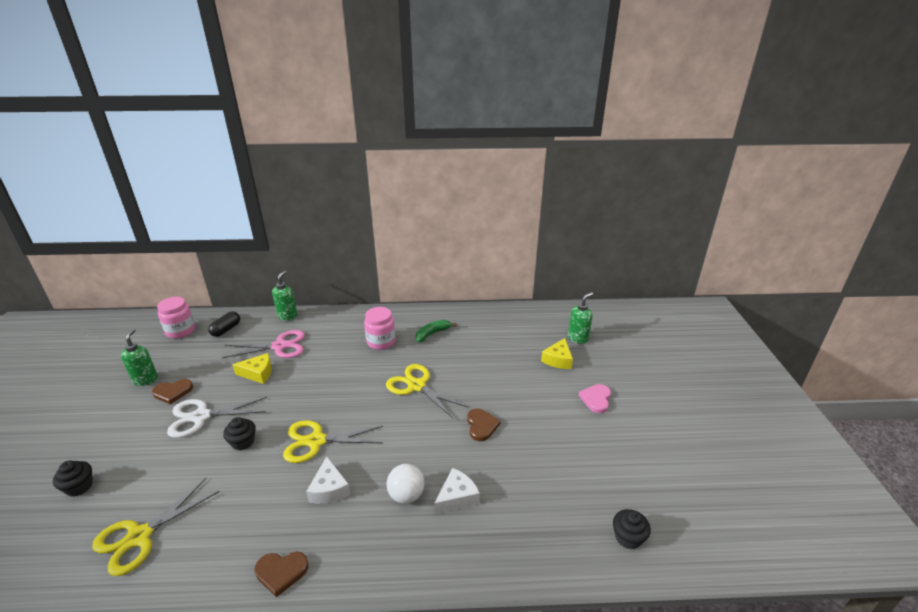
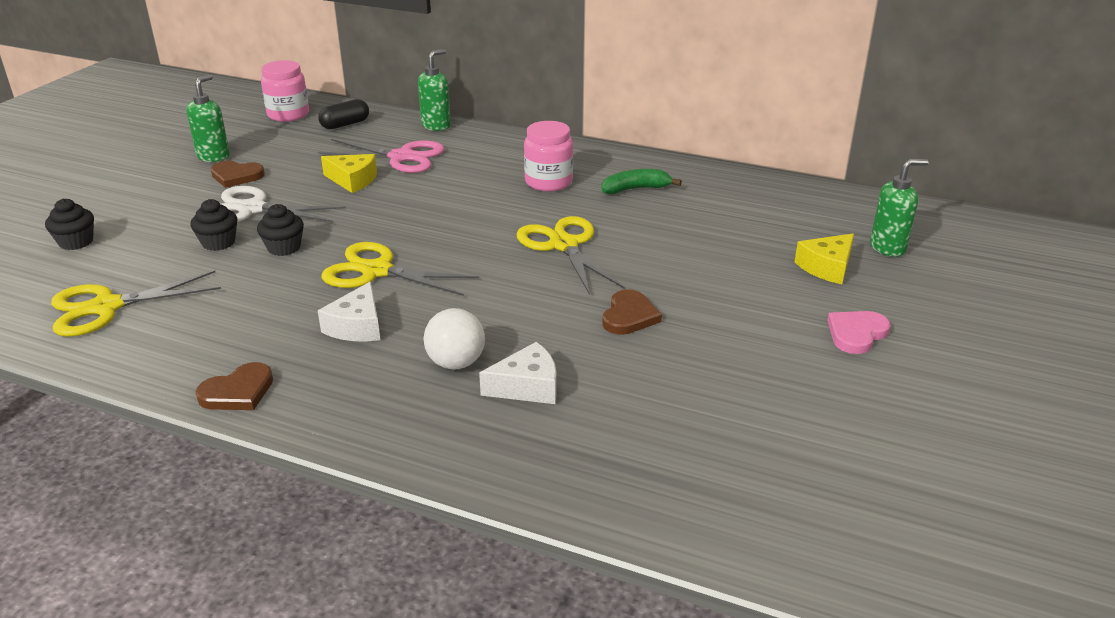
camera: 25 degrees right, 0 degrees up
brown heart [255,552,308,597] -> brown heart turned 60 degrees counterclockwise [195,362,273,410]
black cupcake [613,509,651,549] -> black cupcake moved to [190,199,238,251]

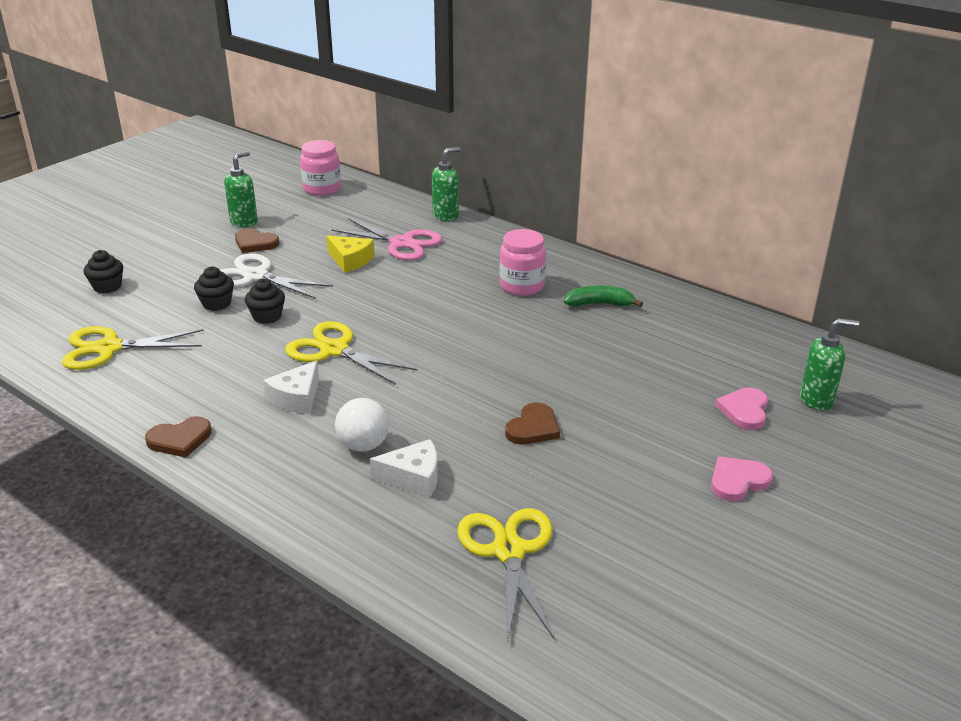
camera: 15 degrees right, 0 degrees up
black capsule [318,99,369,129] -> none
yellow scissors [517,216,625,295] -> yellow scissors moved to [457,508,555,640]
yellow cheese [795,233,854,284] -> pink heart [715,387,768,430]

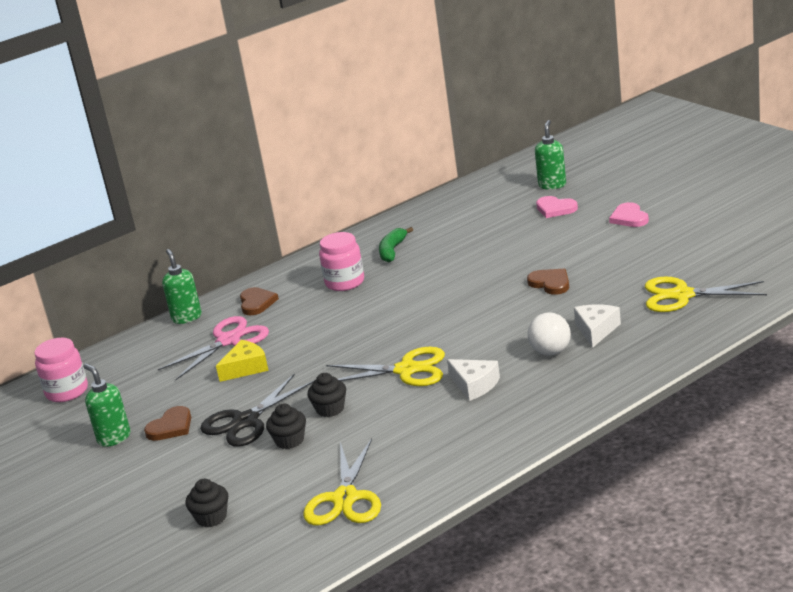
camera: 70 degrees left, 5 degrees down
brown heart [145,416,212,458] -> brown heart moved to [240,287,279,315]
white scissors [220,253,333,299] -> black scissors [200,373,315,447]
yellow scissors [285,321,417,385] -> yellow scissors turned 135 degrees counterclockwise [326,347,445,386]

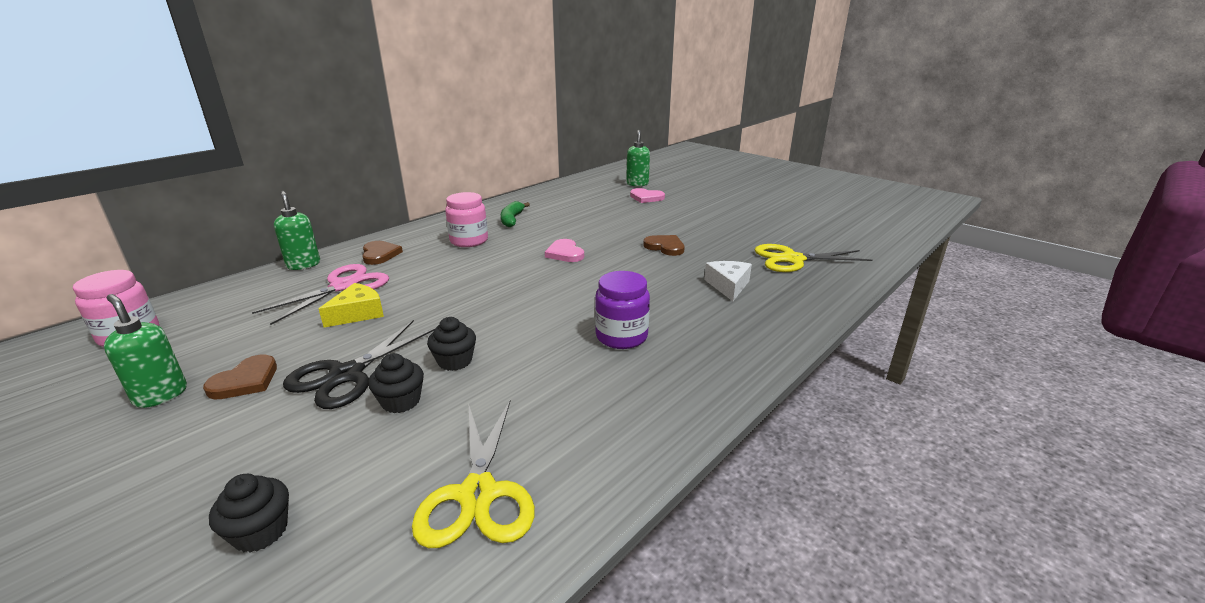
camera: 15 degrees left, 0 degrees up
yellow scissors [326,347,445,386] -> none
white cheese [447,359,500,401] -> purple jar [595,271,650,349]
white ball [528,312,571,356] -> none
pink heart [609,202,649,227] -> pink heart moved to [545,239,584,262]

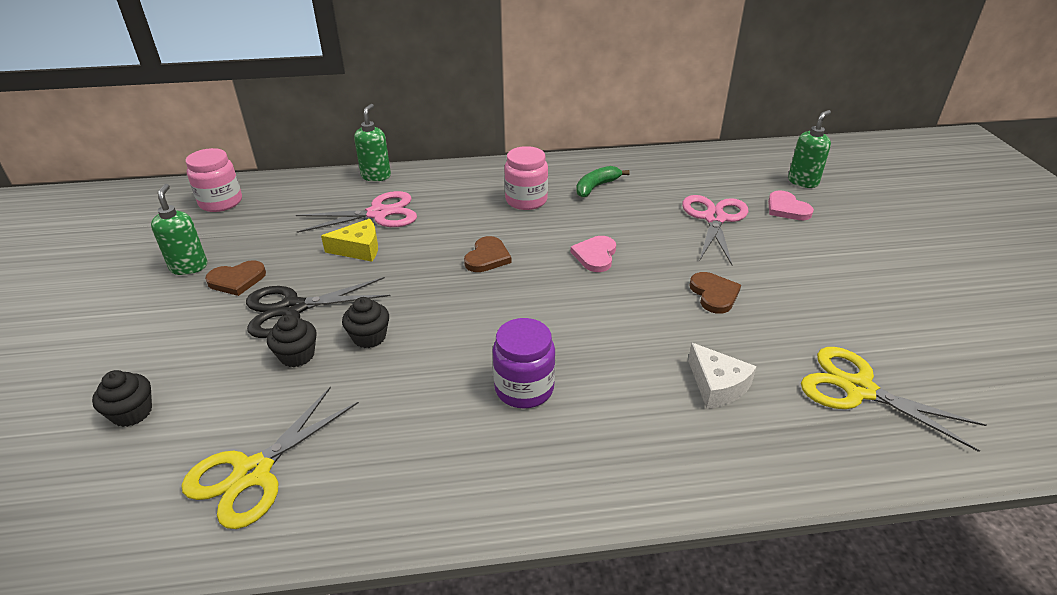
camera: 40 degrees right, 10 degrees up
brown heart [362,241,403,265] -> brown heart moved to [464,236,512,272]
white cheese [704,261,752,301] -> white cheese turned 105 degrees clockwise [688,343,757,409]
none -> pink scissors [682,195,748,265]

